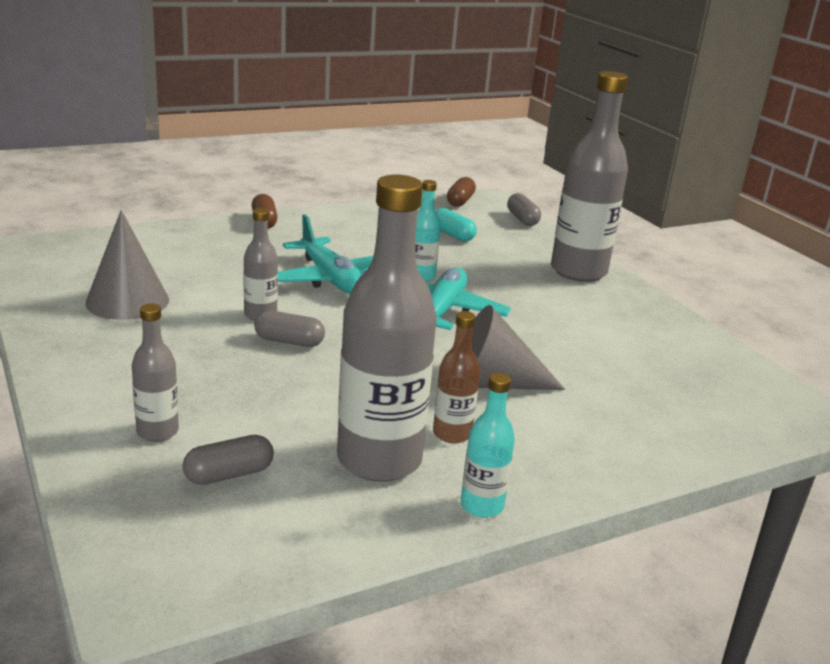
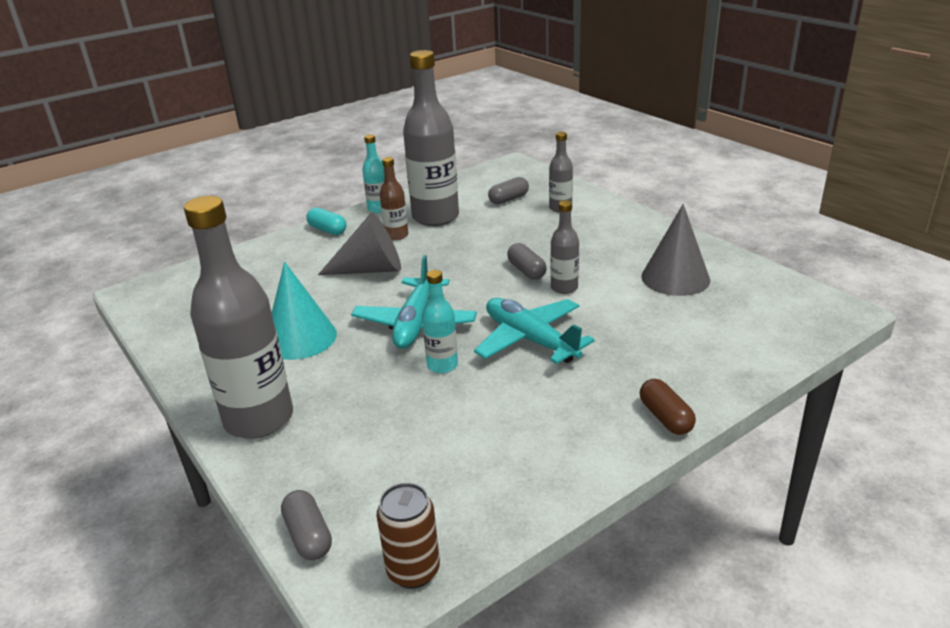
camera: 175 degrees right, 5 degrees up
grey capsule [254,310,325,347] -> grey capsule turned 60 degrees clockwise [507,243,547,280]
turquoise capsule [436,208,477,242] -> turquoise capsule moved to [306,207,346,235]
brown capsule [447,177,476,207] -> brown can [377,483,440,589]
none -> turquoise cone [272,262,337,360]

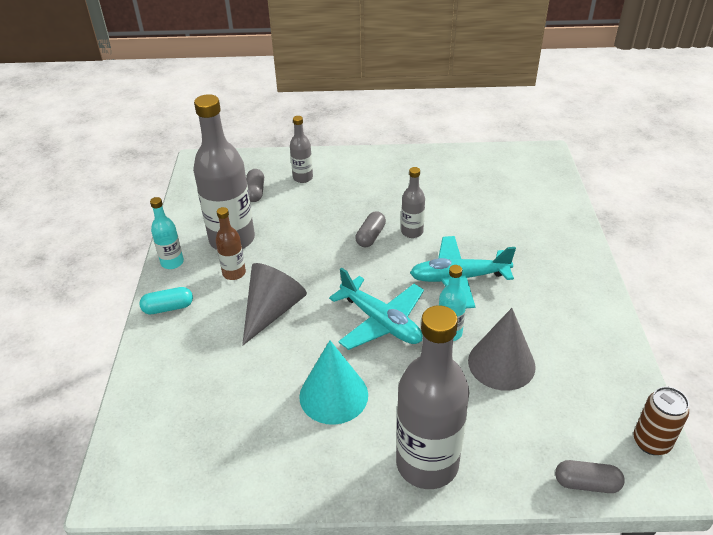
camera: 55 degrees left, 10 degrees up
grey capsule [507,243,547,280] -> grey capsule turned 75 degrees counterclockwise [355,211,386,248]
brown capsule [640,379,696,435] -> none
grey cone [641,204,710,296] -> grey cone moved to [468,308,536,391]

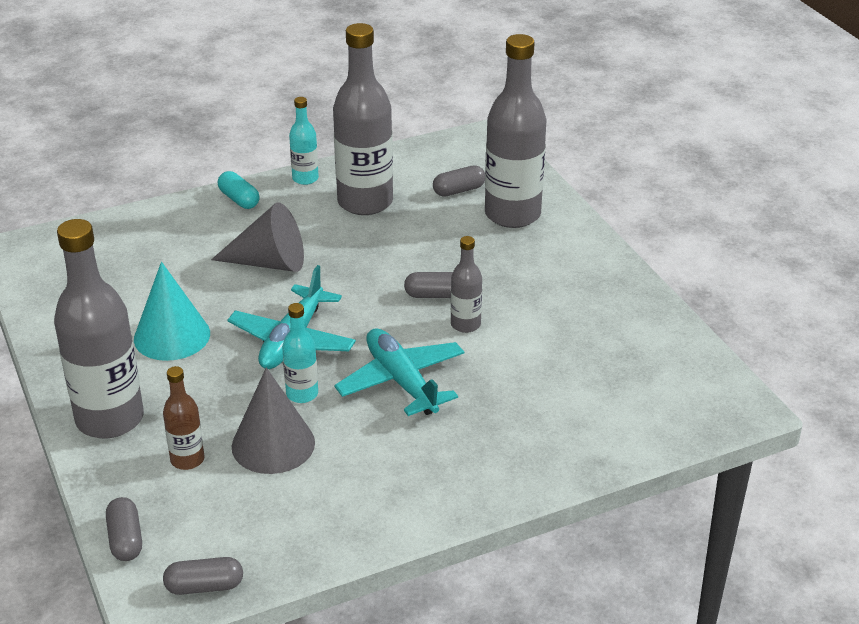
camera: 65 degrees right, 5 degrees down
brown bottle [215,207,246,280] -> brown bottle moved to [163,366,205,470]
grey bottle [290,116,313,183] -> grey bottle [485,34,546,228], size x2.06
brown can [633,386,689,455] -> grey capsule [163,557,243,595]

